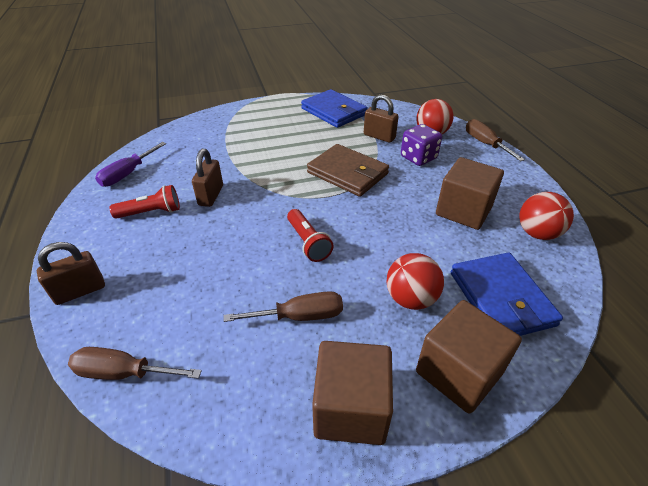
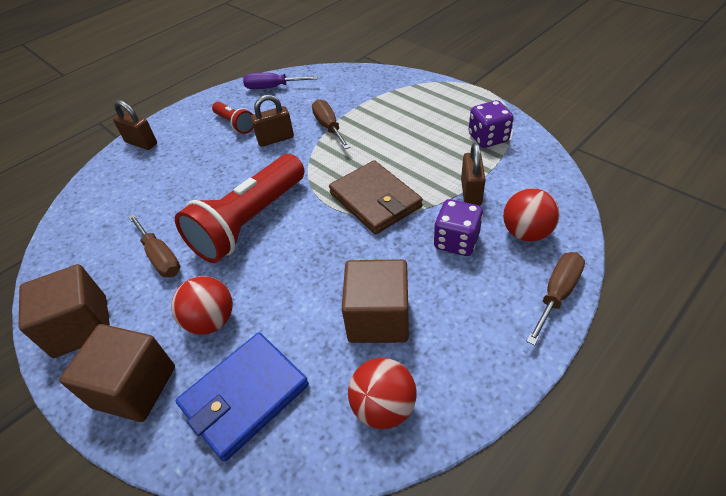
camera: 65 degrees right, 5 degrees up
brown screwdriver [68,347,202,380] -> brown screwdriver moved to [312,99,350,149]
red flashlight [287,209,334,262] -> red flashlight [175,154,304,263], size x2.03
blue wallet [301,89,368,128] -> purple dice [469,100,514,148]
brown wallet [307,144,389,197] -> brown wallet turned 45 degrees counterclockwise [329,160,423,234]

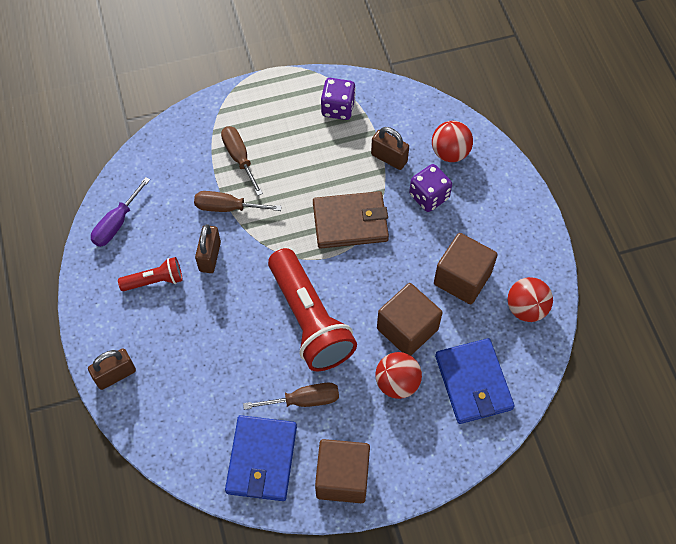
camera: 65 degrees left, 15 degrees up
brown cube [59,324,175,422] -> brown cube moved to [377,283,443,356]
brown screwdriver [526,252,585,346] -> brown screwdriver moved to [221,126,263,196]
none -> blue wallet [225,415,297,501]

